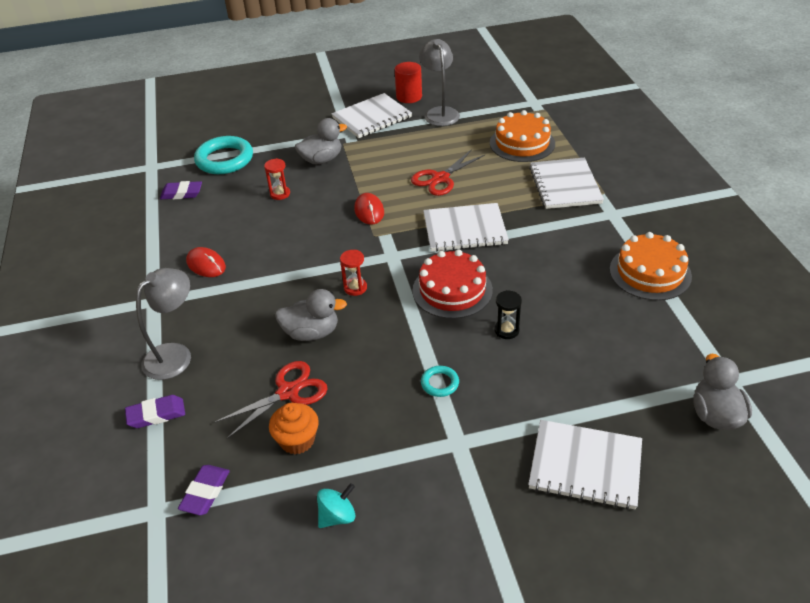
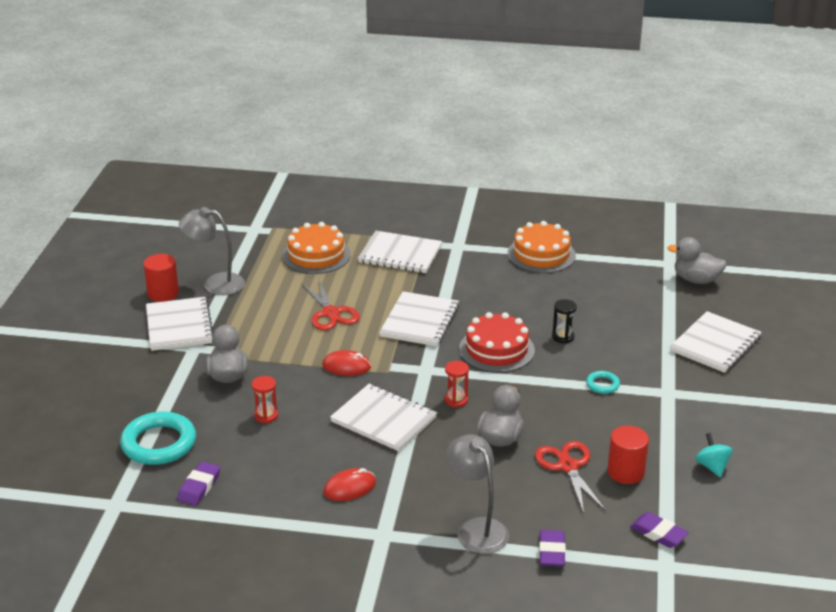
camera: 70 degrees left, 10 degrees down
orange cupcake [269,403,319,454] -> red cylinder [607,426,649,484]
none -> white notebook [330,384,437,451]

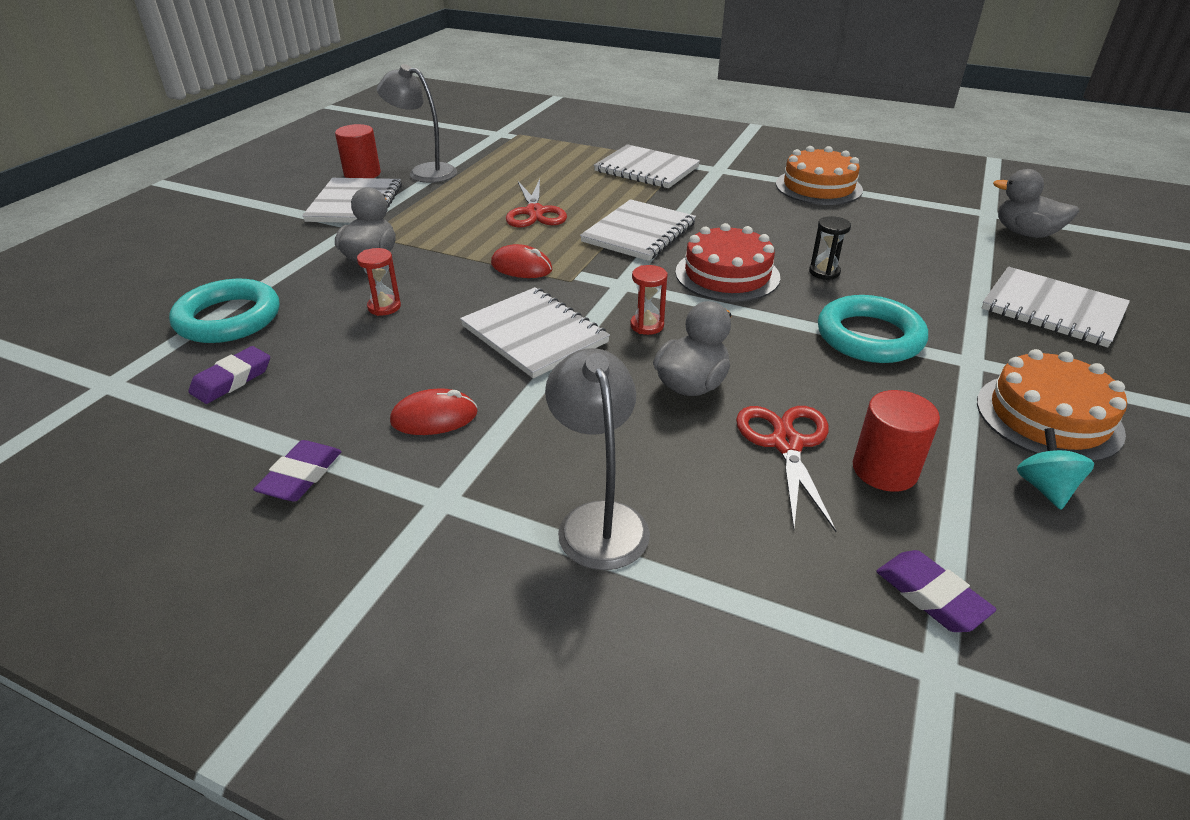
camera: 15 degrees right, 5 degrees up
orange cake [282,222,351,274] -> orange cake moved to [977,349,1127,462]
purple eraser [539,530,566,566] -> purple eraser moved to [253,440,342,501]
turquoise ring [586,371,620,394] -> turquoise ring [818,295,928,363], size x2.11
white notebook [670,311,762,373] -> white notebook turned 75 degrees clockwise [982,267,1130,347]

